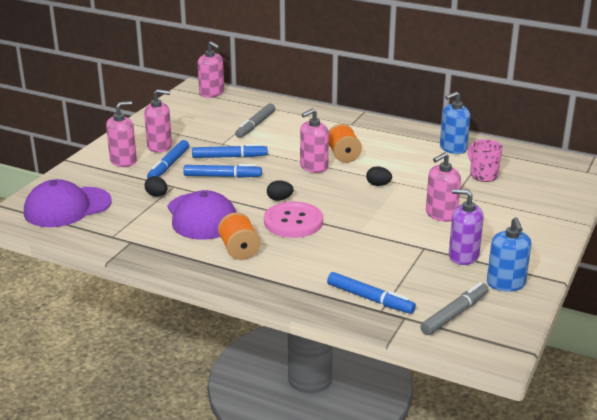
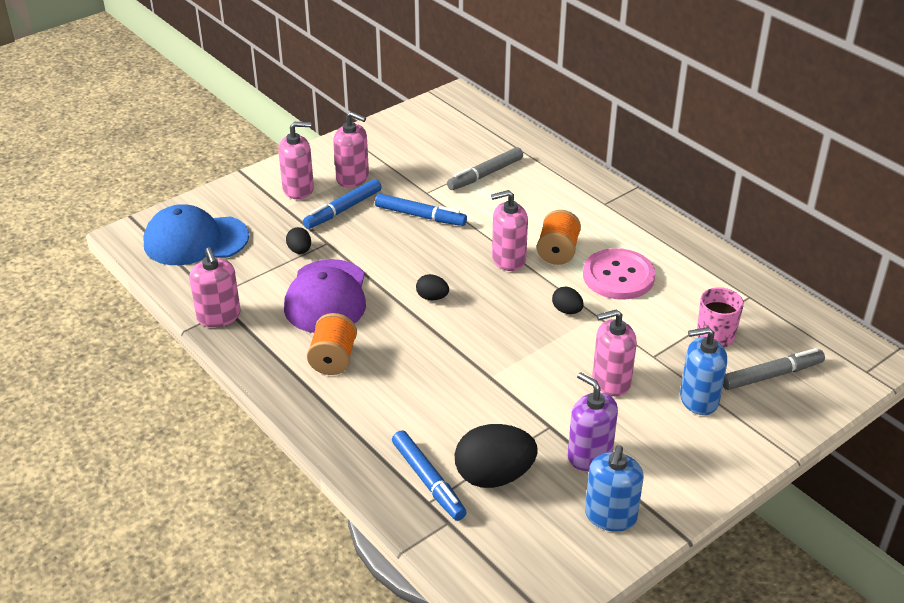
camera: 25 degrees right, 10 degrees up
purple cap [24,179,112,227] -> blue cap [143,204,249,265]
blue marker [183,164,262,178] -> none
pink soap dispenser [198,41,224,98] -> pink soap dispenser moved to [189,247,241,327]
pink button [264,202,323,238] -> pink button moved to [583,248,655,300]
grey marker [420,282,488,335] -> grey marker moved to [723,348,825,390]
blue soap dispenser [440,91,470,154] -> blue soap dispenser moved to [680,327,727,415]
none -> black egg [455,424,538,488]

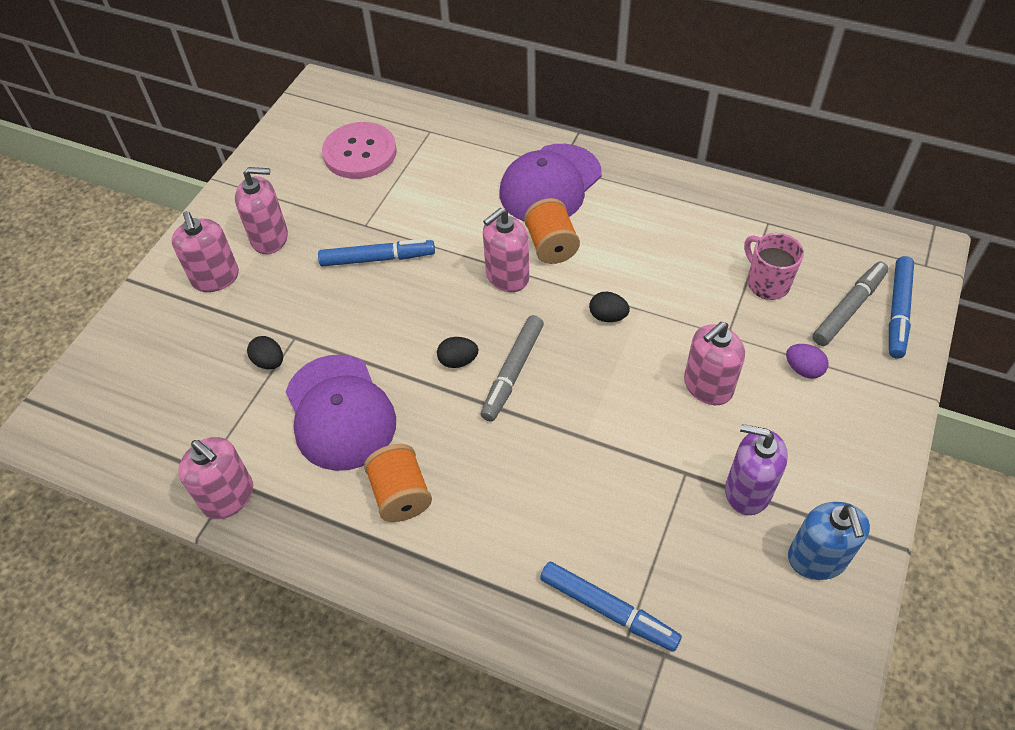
camera: 25 degrees left, 15 degrees up
blue cap [143,204,249,265] -> none
pink soap dispenser [278,122,314,199] -> pink soap dispenser turned 105 degrees clockwise [172,211,239,292]
blue marker [303,179,382,229] -> blue marker moved to [889,256,914,359]
grey marker [447,147,523,190] -> grey marker moved to [481,315,544,422]
black egg [455,424,538,488] -> none
pink button [583,248,655,300] -> pink button moved to [322,122,397,179]
blue soap dispenser [680,327,727,415] -> purple egg [786,344,829,379]
none -> purple cap [499,144,601,221]

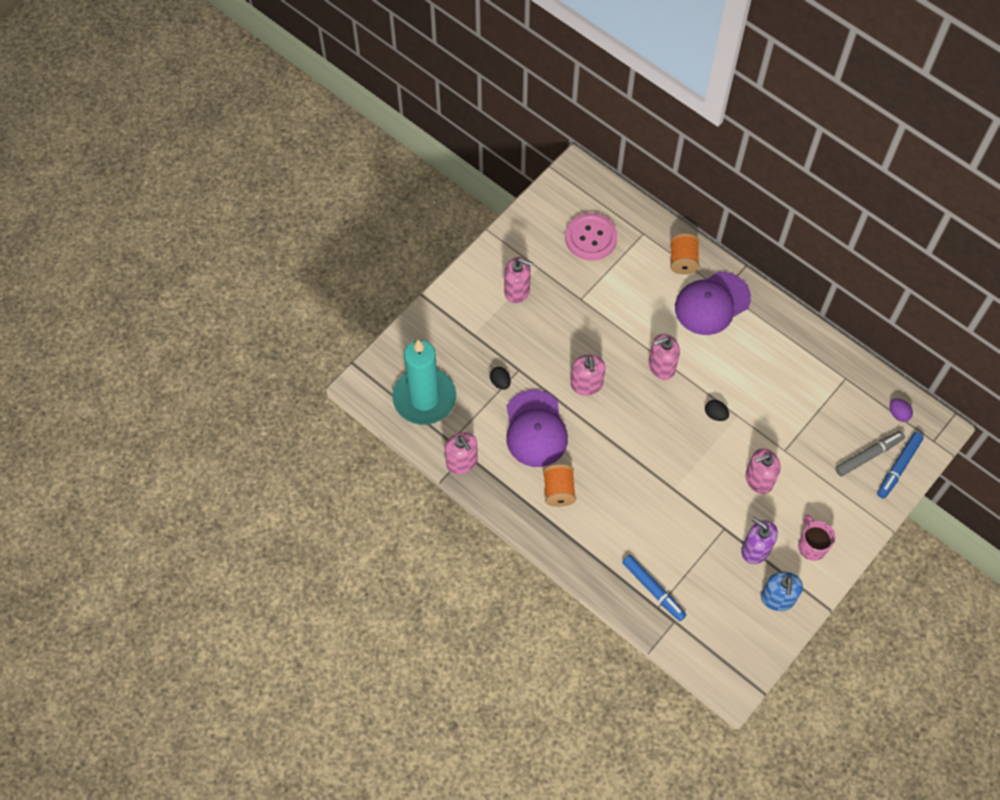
camera: 15 degrees right, 10 degrees up
pink soap dispenser [172,211,239,292] -> pink soap dispenser moved to [571,355,605,396]
blue marker [318,239,435,267] -> none
black egg [437,337,478,368] -> none
grey marker [481,315,544,422] -> none
orange spool [524,198,580,264] -> orange spool moved to [670,233,700,275]
pink mug [744,233,804,300] -> pink mug moved to [798,515,835,561]
purple egg [786,344,829,379] -> purple egg moved to [890,398,913,422]
none -> turquoise candle [392,340,456,425]

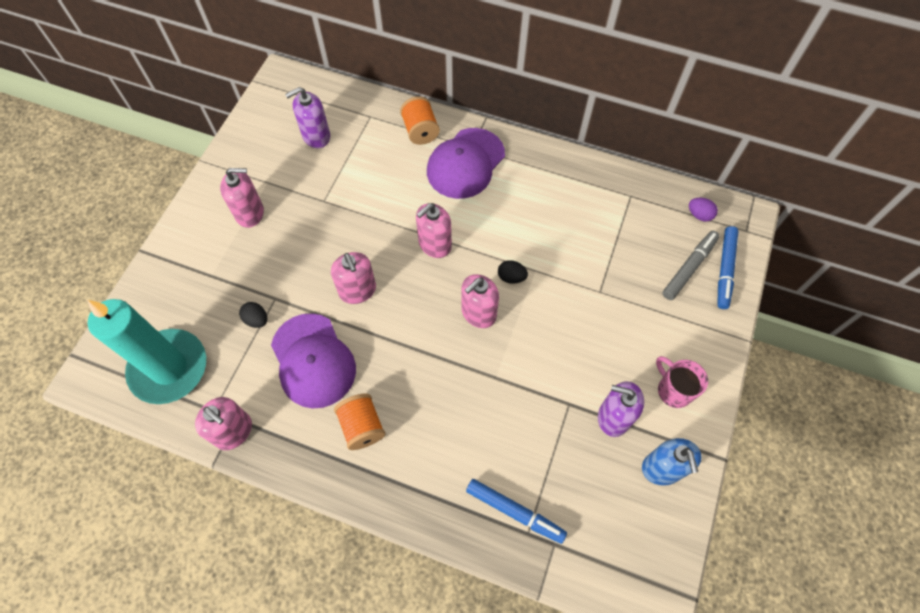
camera: 20 degrees left, 0 degrees up
pink button [565,213,617,261] -> purple soap dispenser [285,87,330,148]
pink soap dispenser [745,448,780,494] -> pink soap dispenser moved to [461,274,499,328]

